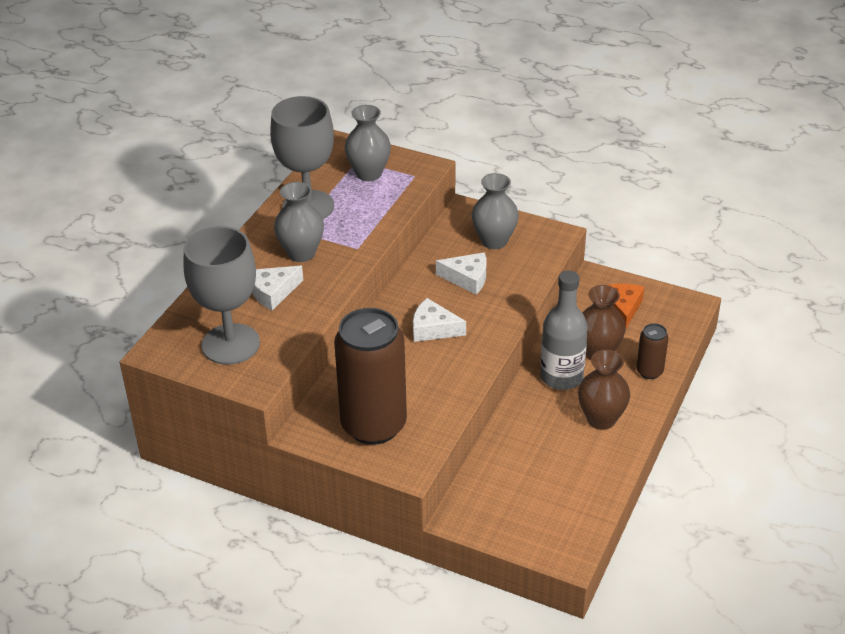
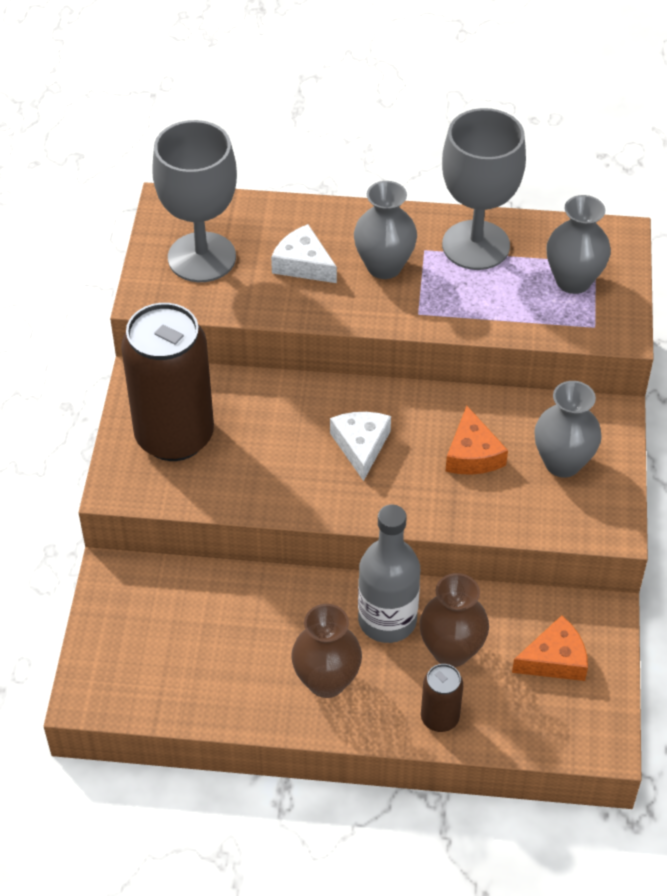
camera: 70 degrees right, 10 degrees up
white cheese [436,252,486,294] -> orange cheese [445,406,508,475]

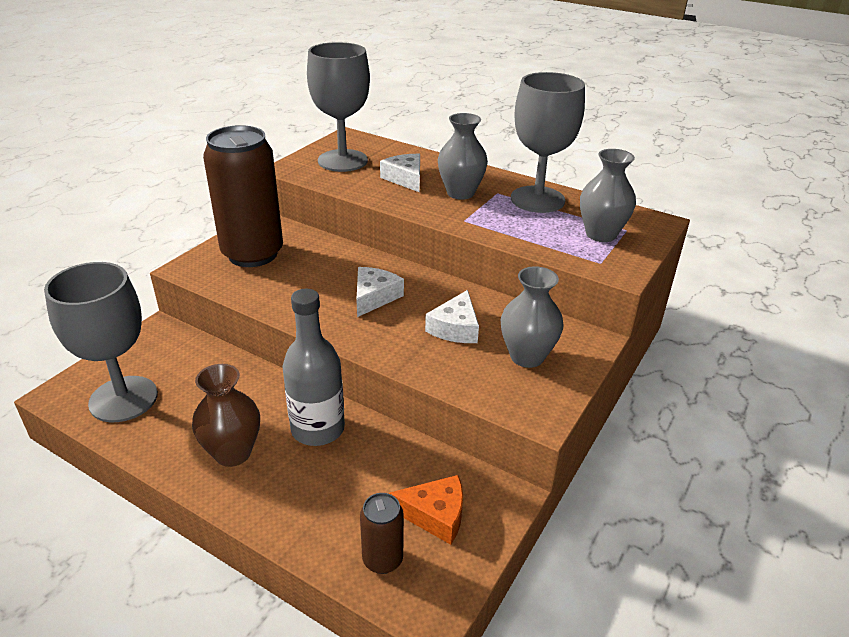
camera: 25 degrees right, 15 degrees down
brown vase [419,573,489,667] -> none
brown can [421,664,463,732] -> brown can moved to [360,493,404,574]
orange cheese [445,406,508,475] -> white cheese [425,290,479,343]
none -> grey goblet [44,262,158,422]

